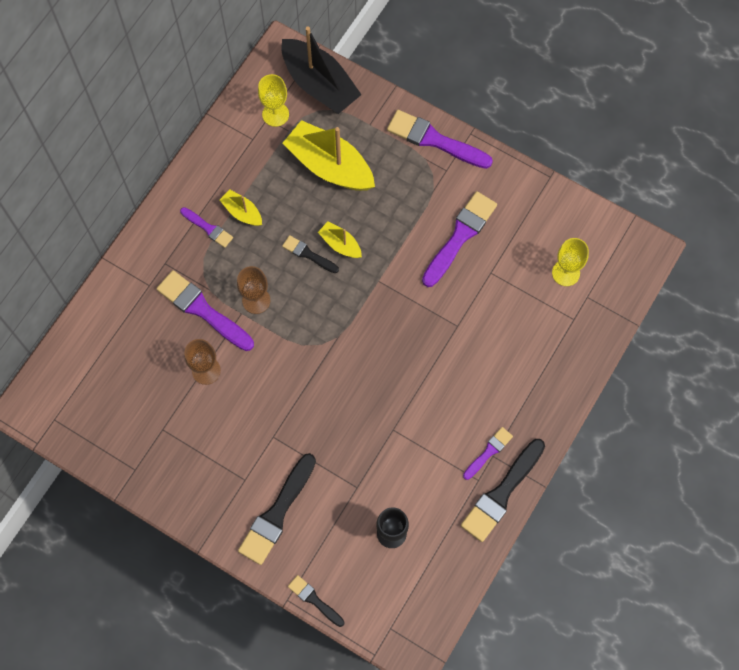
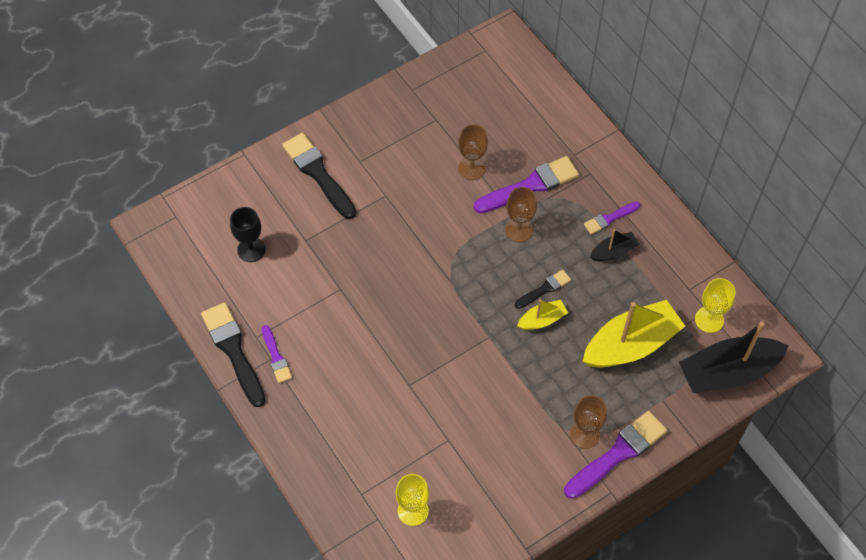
camera: 115 degrees right, 10 degrees down
yellow boat [219,189,262,226] -> black boat [590,229,639,261]
black brush [288,575,344,627] -> none
purple brush [422,191,497,287] -> none
none -> brown goblet [570,395,607,449]

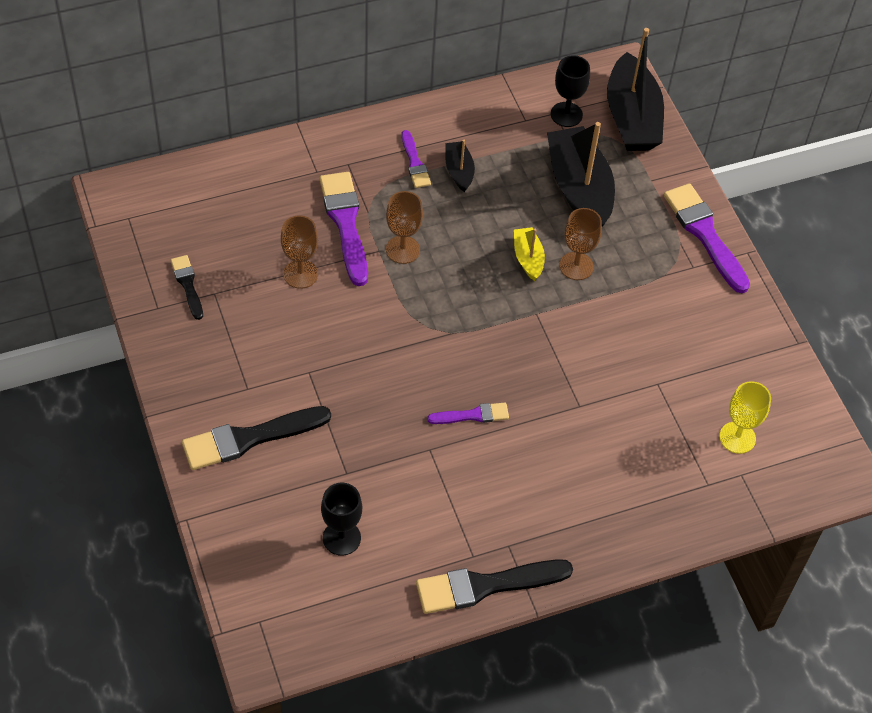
camera: 80 degrees left, 5 degrees down
purple brush [262,325,292,383] -> purple brush moved to [427,403,509,424]
black brush [515,270,571,309] -> black brush moved to [171,255,203,320]
brown goblet [570,395,607,449] -> brown goblet moved to [559,208,602,280]
yellow boat [582,300,685,368] -> black boat [547,122,615,226]
yellow goblet [695,278,735,333] -> black goblet [551,55,590,127]

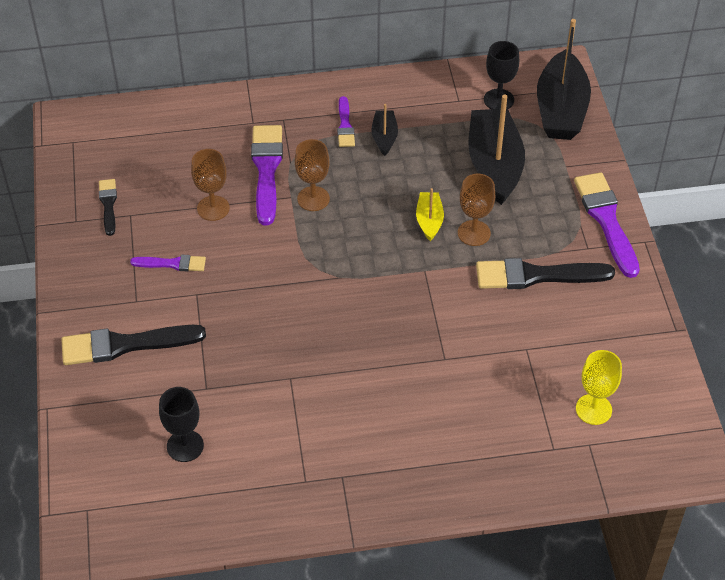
camera: 15 degrees right, 5 degrees down
black brush [416,559,573,614] -> black brush moved to [476,258,615,289]
purple brush [427,403,509,424] -> purple brush moved to [130,255,206,271]

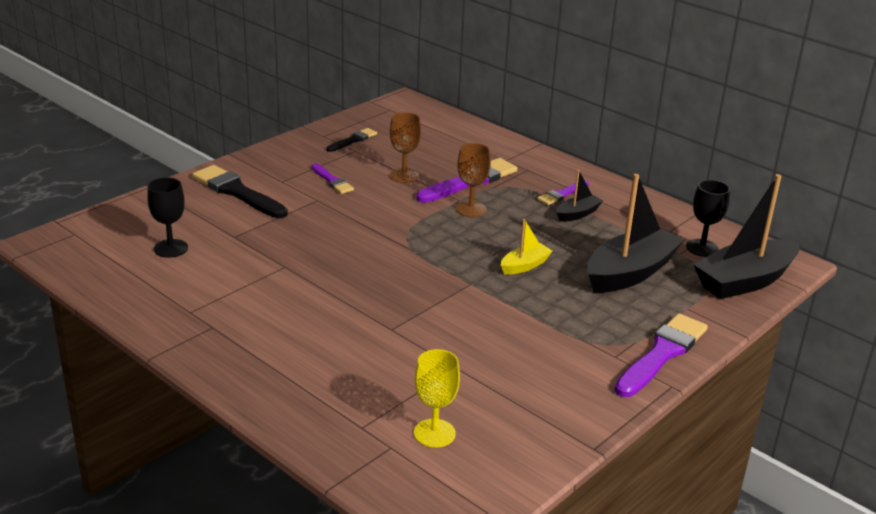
camera: 50 degrees right, 20 degrees down
brown goblet [458,174,495,246] -> none
black brush [476,258,615,289] -> none

